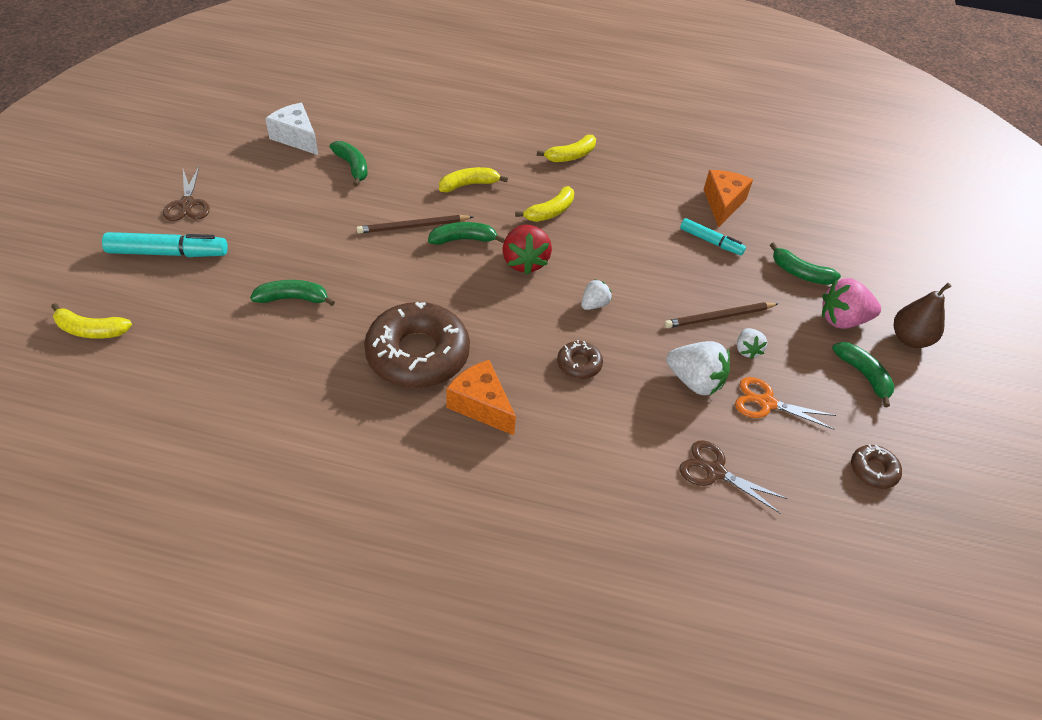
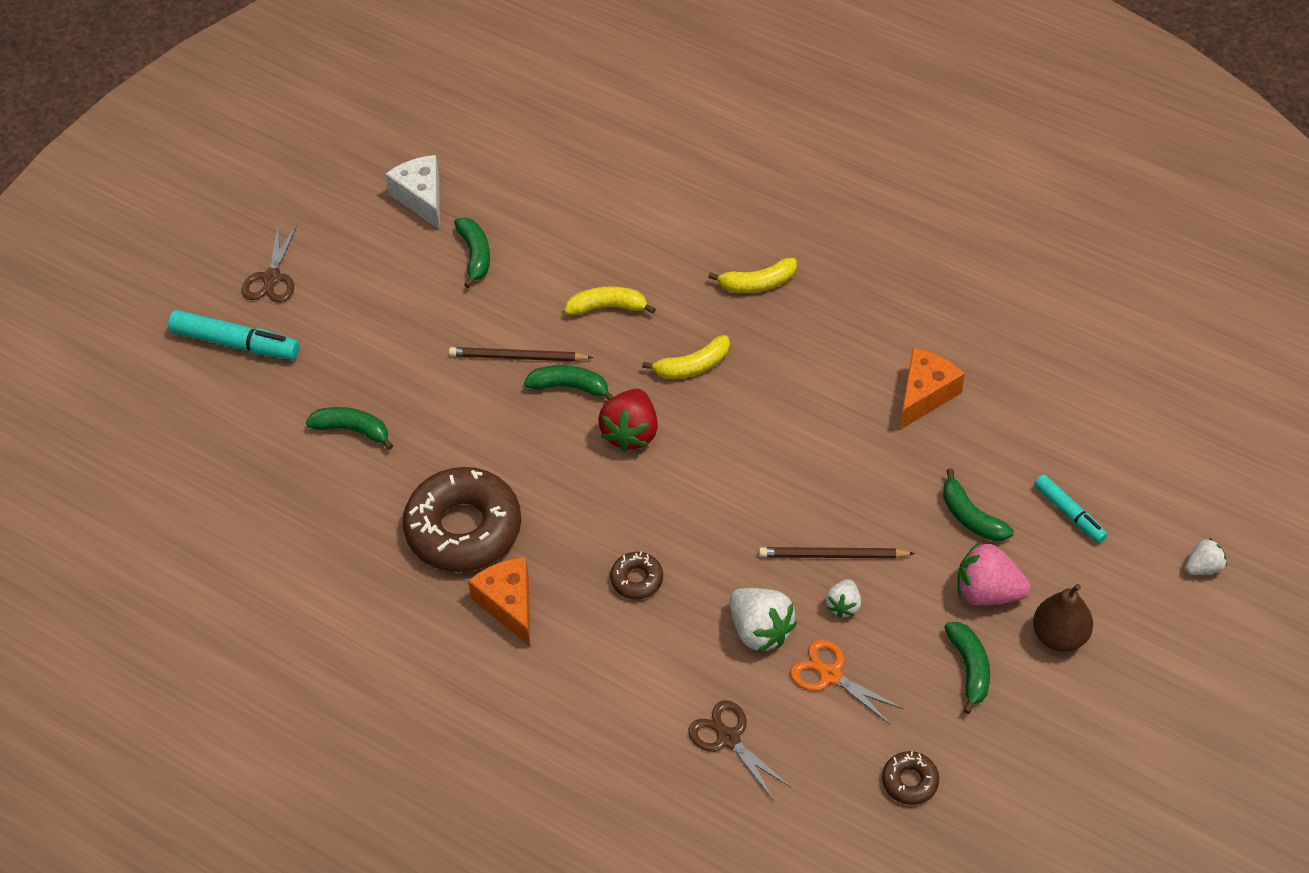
camera: 25 degrees right, 5 degrees up
yellow banana [51,303,132,339] -> none
white strawberry [581,279,612,310] -> white strawberry moved to [1185,538,1227,574]
turquoise marker [680,218,746,255] -> turquoise marker moved to [1034,474,1108,543]

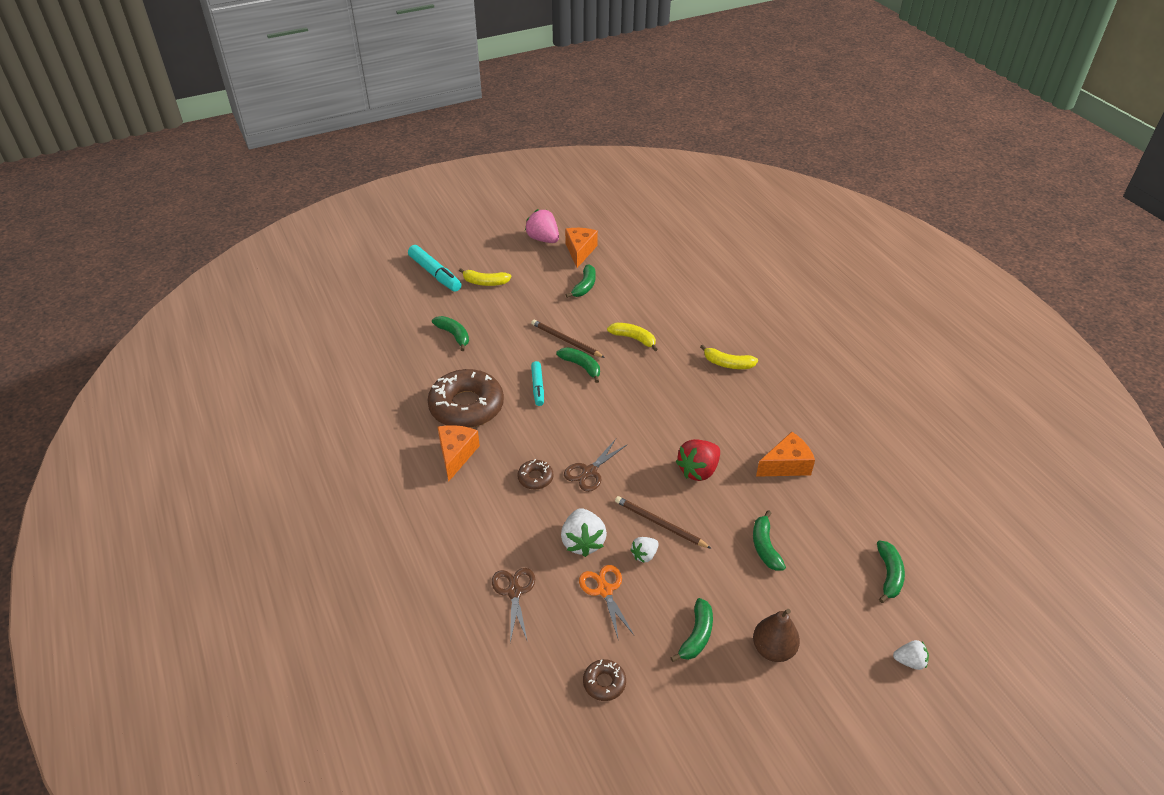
camera: 30 degrees right, 10 degrees down
brown scissors [242,225,297,303] -> brown scissors moved to [564,439,627,492]
white cheese [385,155,440,230] -> orange cheese [565,228,598,268]
red strawberry [598,389,658,452] -> red strawberry moved to [676,439,720,481]
yellow banana [642,335,730,379] -> yellow banana moved to [459,268,511,286]
pink strawberry [958,542,1031,606] -> pink strawberry moved to [525,209,559,243]
turquoise marker [1034,474,1108,543] -> turquoise marker moved to [531,361,544,406]
none -> green banana [877,541,905,603]

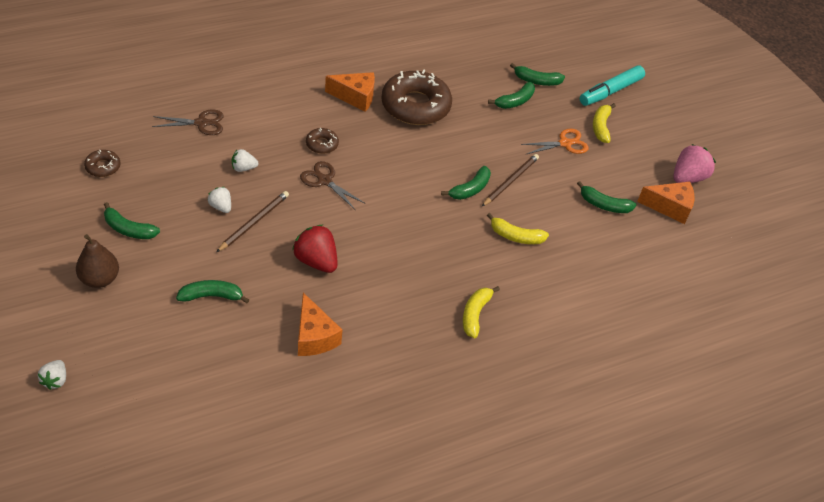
camera: 85 degrees right, 5 degrees up
turquoise marker [531,361,544,406] -> none
white strawberry [561,508,607,557] -> white strawberry [232,149,258,172], size x0.57
orange scissors [579,565,634,638] -> orange scissors moved to [521,129,589,154]
yellow banana [607,323,658,351] -> yellow banana turned 75 degrees clockwise [487,213,549,244]
green banana [877,541,905,603] -> green banana moved to [510,63,565,86]

